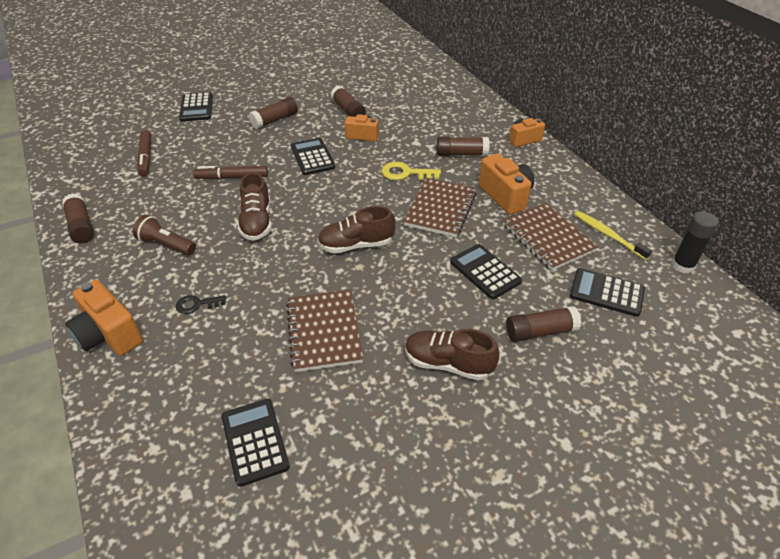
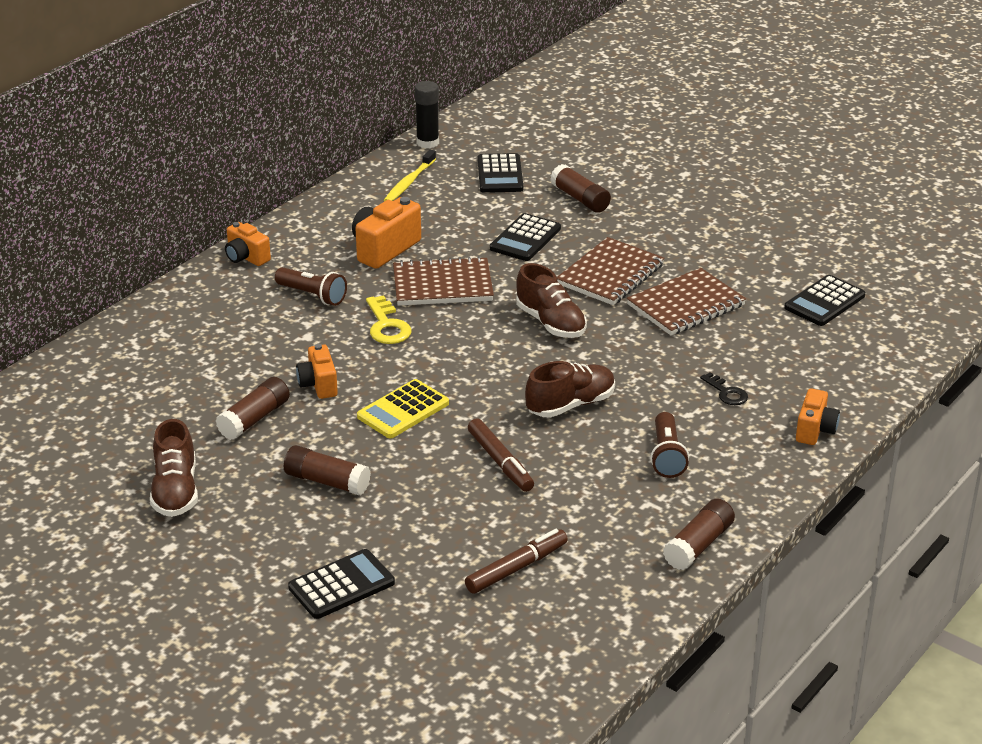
camera: 115 degrees left, 10 degrees down
orange camera [65,280,143,356] -> orange camera [796,388,840,445], size x0.64
black calculator [291,138,335,175] -> yellow calculator [357,379,449,438]
brown shoe [405,329,499,380] -> brown shoe moved to [150,419,198,517]
brown glue stick [437,137,490,156] -> brown flashlight [275,267,347,306]
brown notebook [503,203,598,271] -> brown notebook moved to [557,237,664,305]

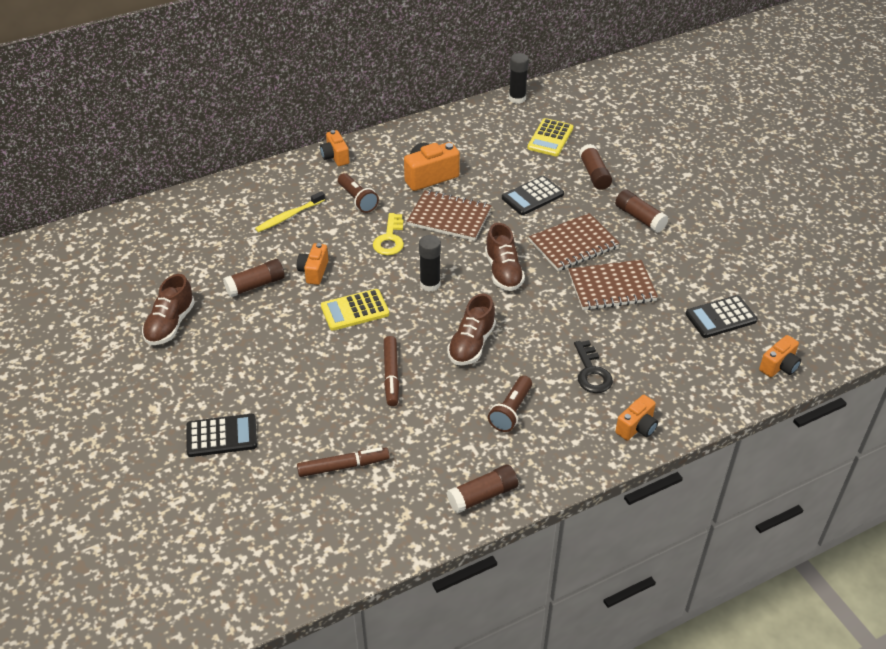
camera: 25 degrees right, 10 degrees up
brown glue stick [284,445,371,496] -> brown glue stick moved to [615,190,669,233]
yellow toothbrush [384,149,436,201] -> yellow toothbrush moved to [255,191,325,232]
black calculator [478,153,523,193] -> yellow calculator [527,118,573,156]
brown shoe [525,361,615,418] -> brown shoe turned 120 degrees clockwise [447,293,496,366]
black key [700,372,748,405] -> black key [574,340,613,393], size x1.51
none -> black glue stick [419,235,441,292]
none -> orange camera [759,335,801,377]

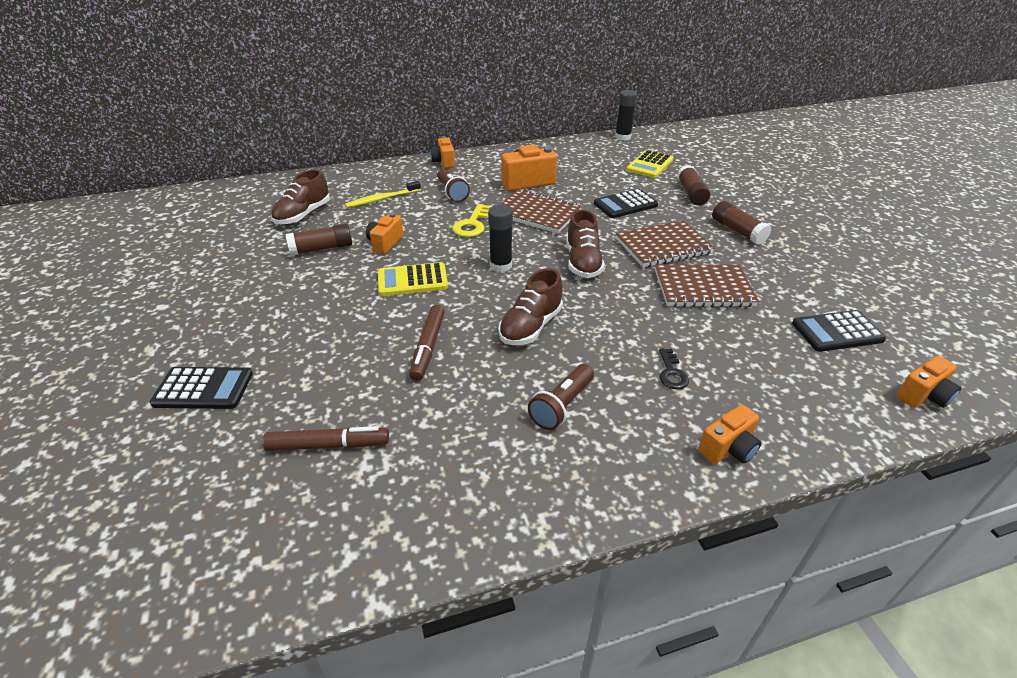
camera: 10 degrees right, 5 degrees down
brown shoe [142,274,195,345] -> brown shoe moved to [271,169,330,225]
brown glue stick [447,464,518,513] -> none
black key [574,340,613,393] -> black key [659,348,689,390], size x0.66

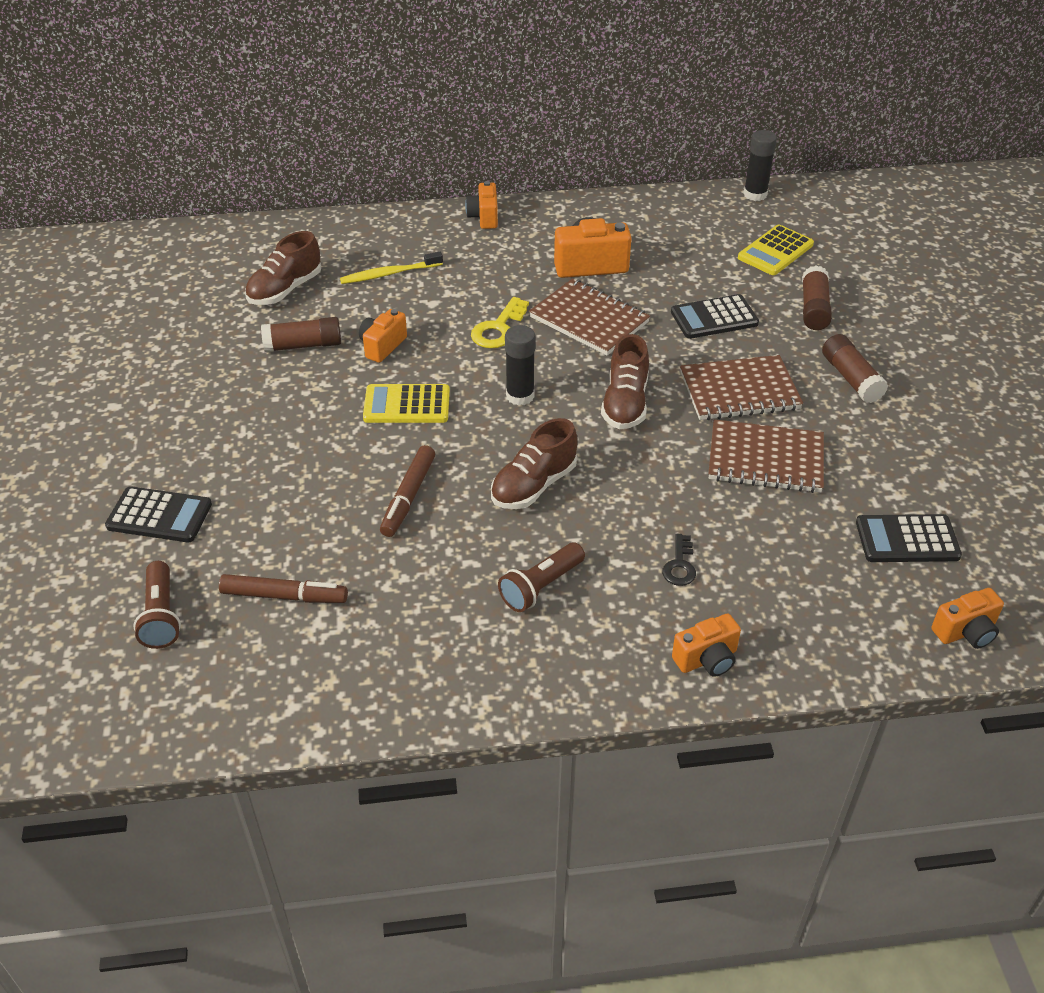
camera: 10 degrees right, 5 degrees up
brown flashlight [437,169,470,202] -> brown flashlight moved to [133,561,181,649]

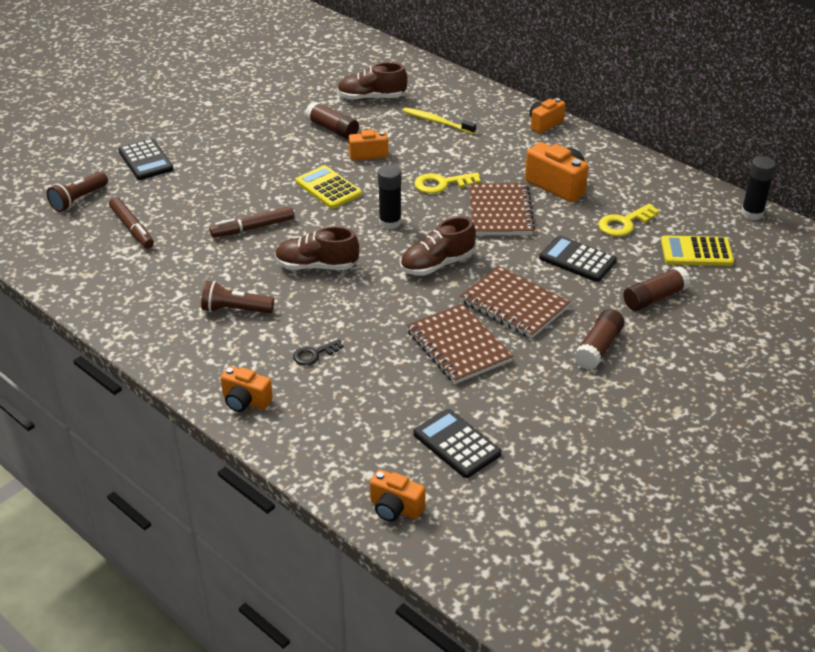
camera: 50 degrees right, 5 degrees down
none -> yellow key [598,203,659,236]

